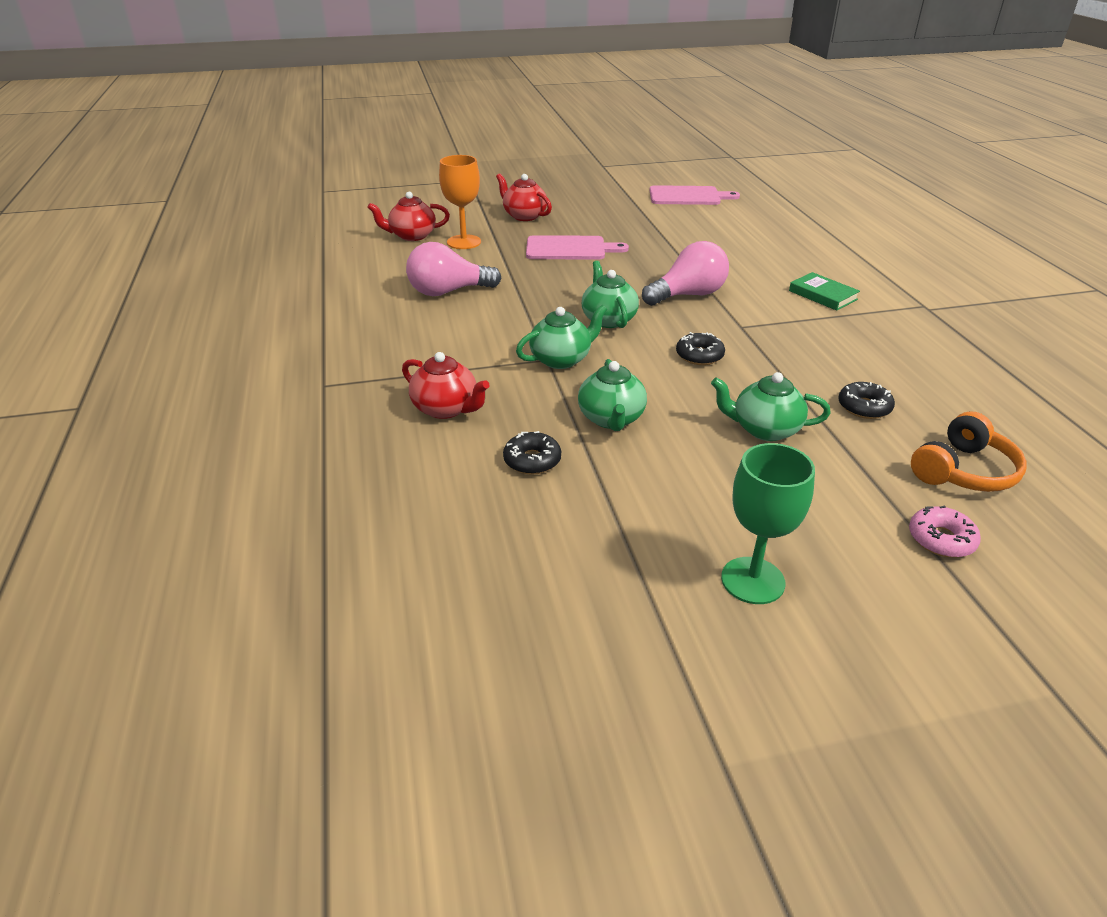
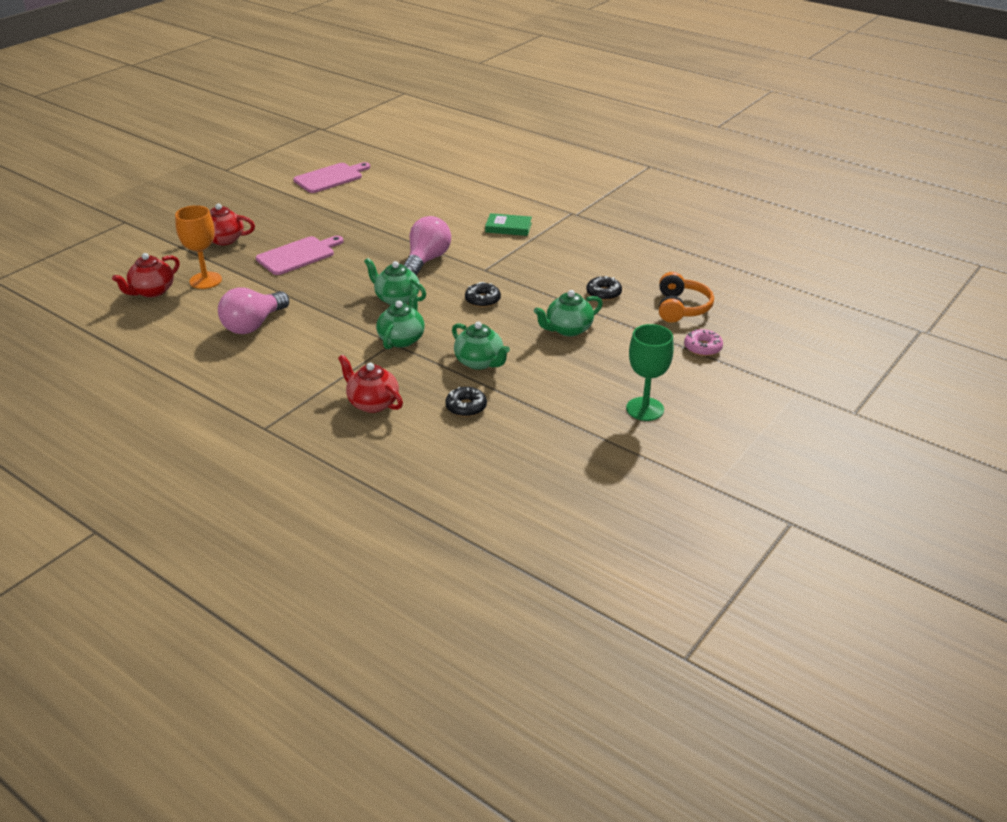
camera: 40 degrees left, 0 degrees up
red teapot [402,352,490,419] -> red teapot turned 135 degrees counterclockwise [338,355,403,413]

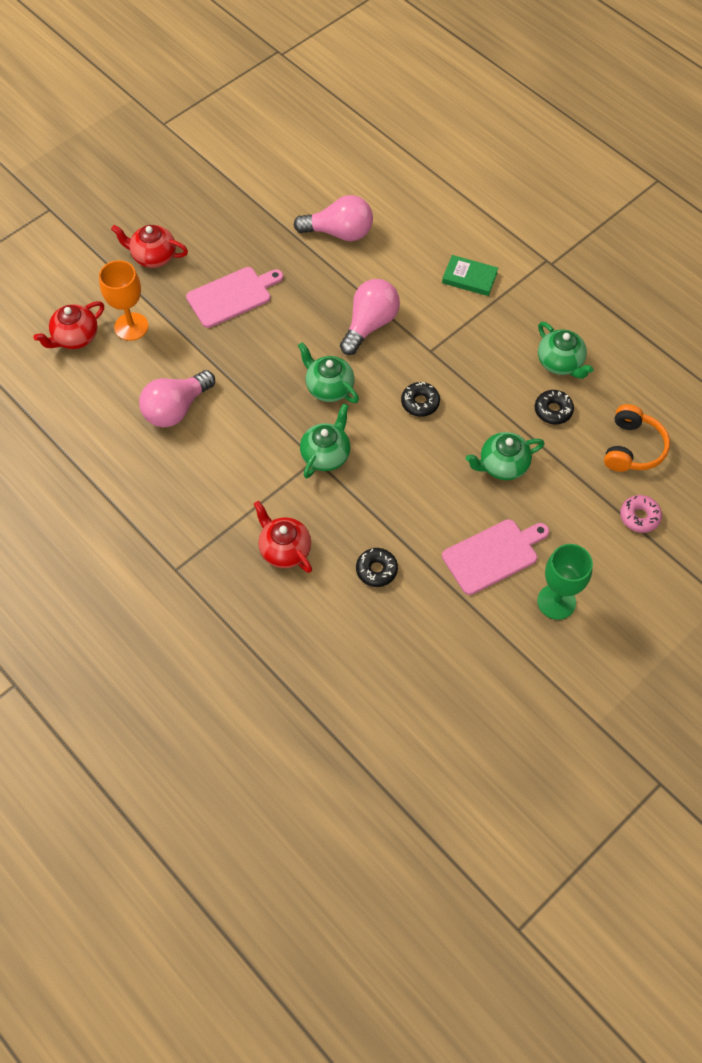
camera: 10 degrees right, 25 degrees up
pink cutting board [293,162,370,193] -> pink cutting board moved to [442,519,549,595]
green teapot [452,322,510,370] -> green teapot moved to [538,322,594,379]
none -> pink light bulb [294,195,373,241]

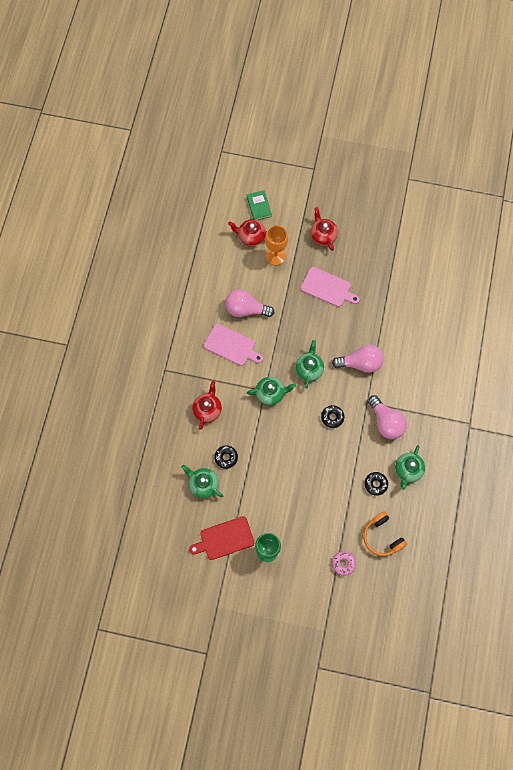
camera: 55 degrees right, 10 degrees up
pink light bulb [294,195,373,241] -> pink light bulb moved to [368,395,407,439]
green book [442,255,498,296] -> green book moved to [247,190,272,220]
pink cutting board [442,519,549,595] -> pink cutting board moved to [204,324,263,366]
green teapot [466,432,545,480] -> green teapot moved to [181,465,223,498]
orange headphones [604,404,670,472] -> orange headphones turned 75 degrees clockwise [363,511,407,556]
none -> red cutting board [189,516,255,560]

